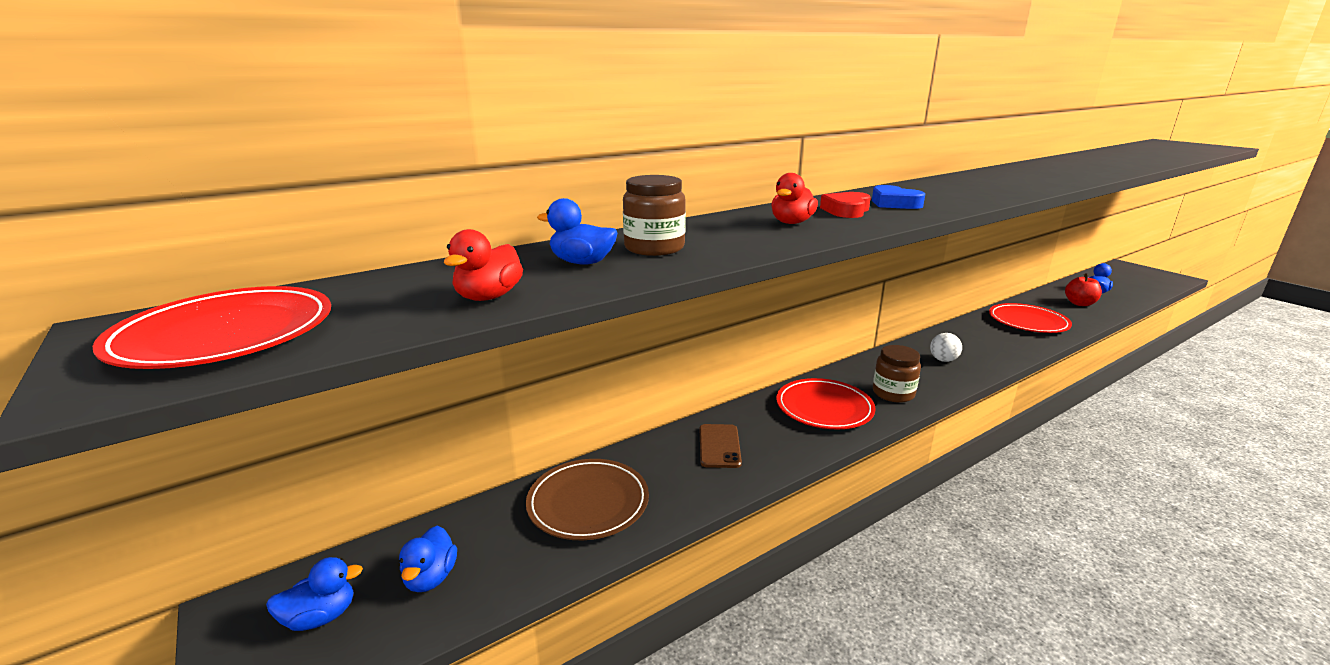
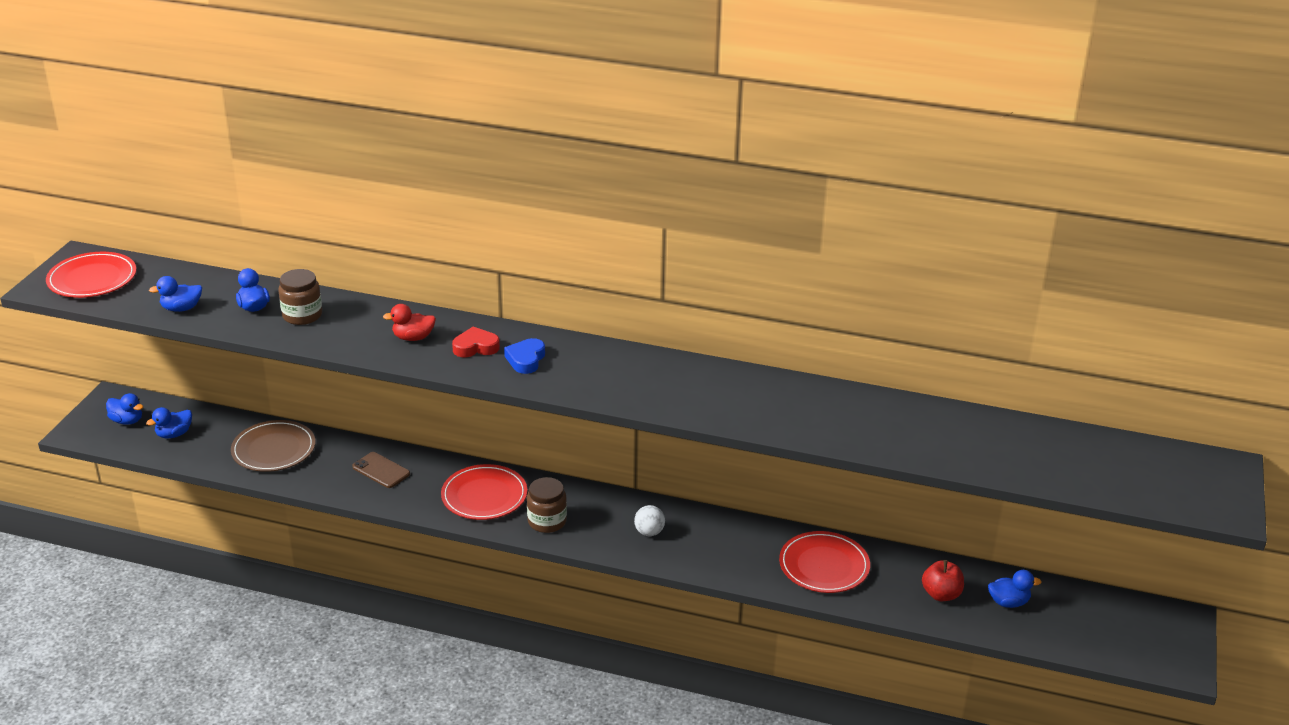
camera: 50 degrees right, 10 degrees up
red duck [444,229,523,301] -> blue duck [149,276,202,312]
brown phone [700,424,742,468] -> brown phone turned 75 degrees clockwise [352,452,410,488]

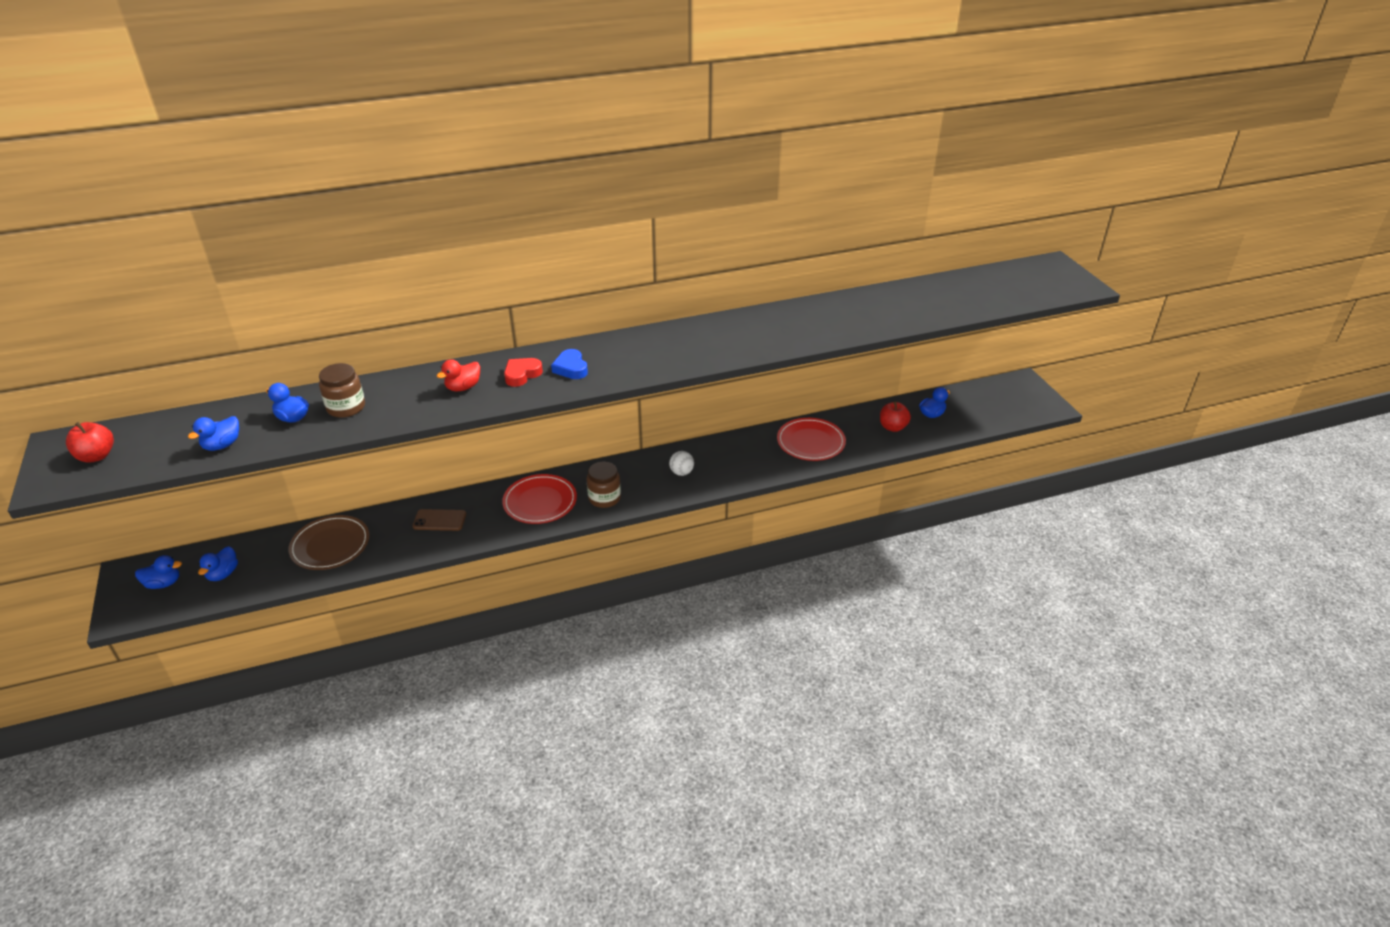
camera: 35 degrees left, 5 degrees up
red plate [46,252,136,298] -> red apple [66,422,114,463]

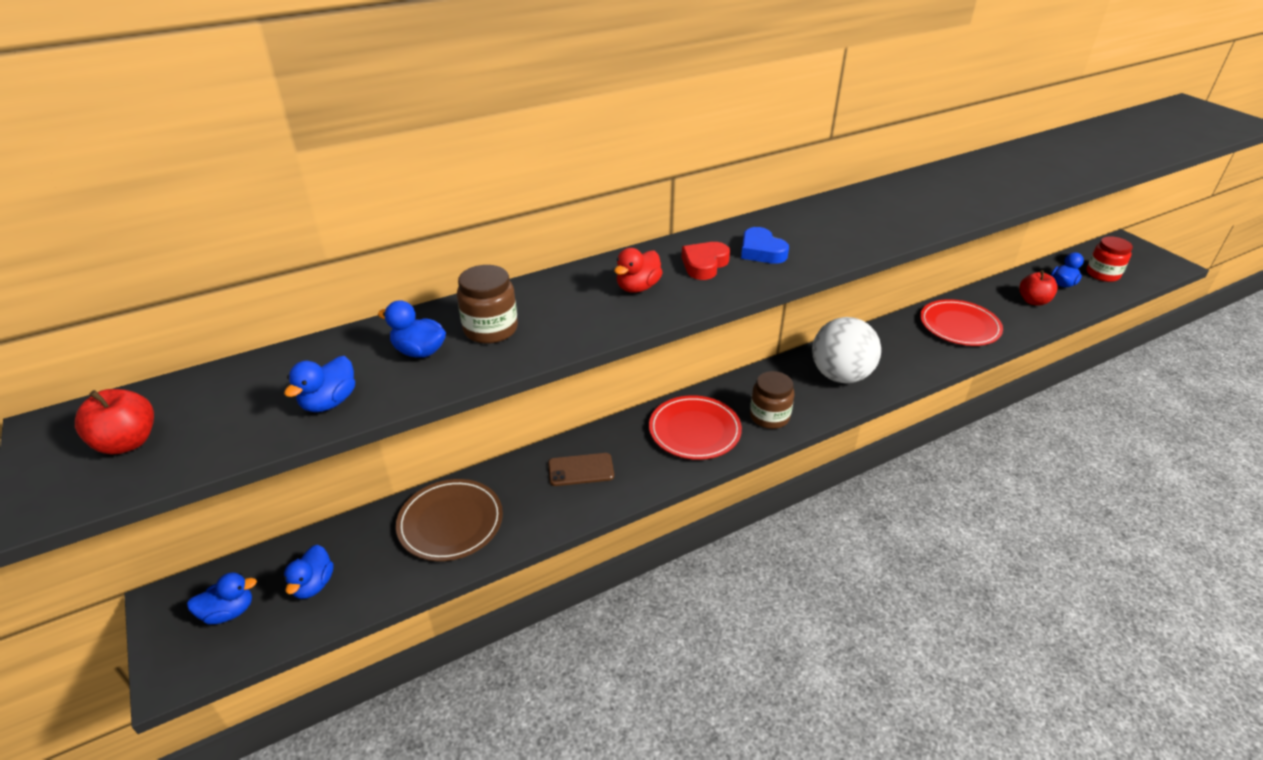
camera: 10 degrees left, 0 degrees up
white ball [669,451,694,476] -> white ball [812,317,881,383], size x2.19
none -> red jar [1087,236,1133,282]

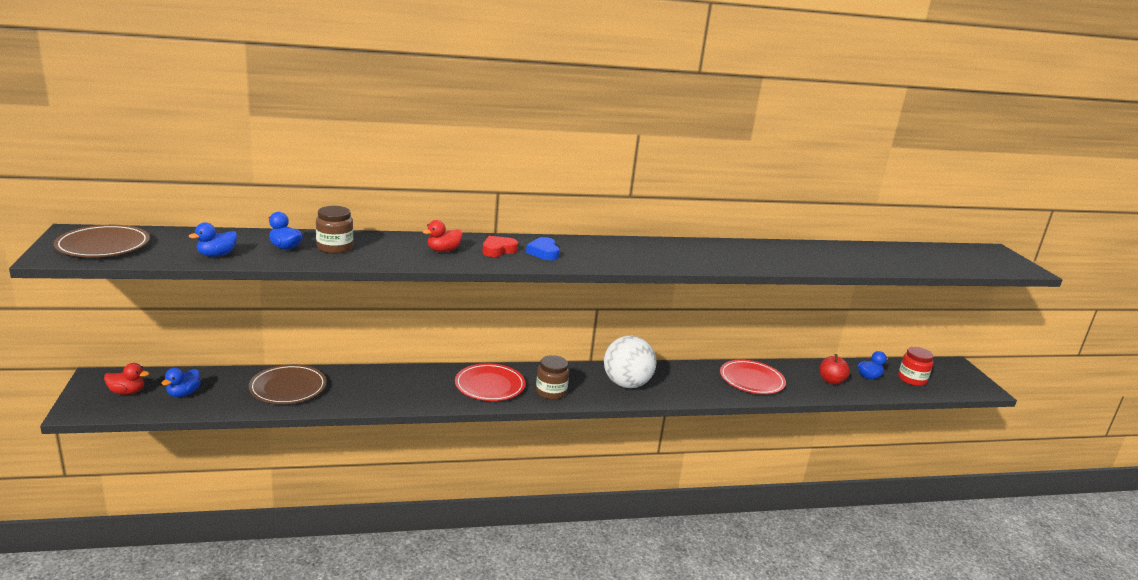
camera: 15 degrees right, 15 degrees down
red apple [75,389,154,454] -> brown plate [54,225,150,257]
blue duck [187,572,257,624] -> red duck [104,363,149,395]
brown phone [548,453,614,486] -> none

